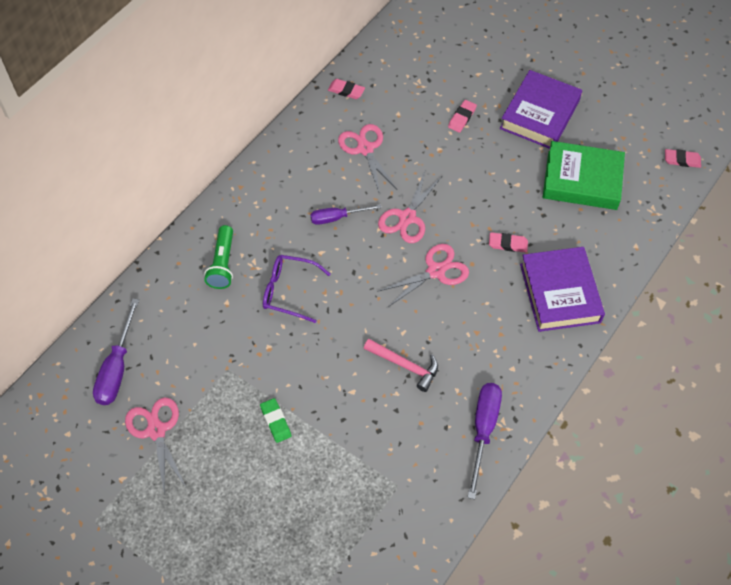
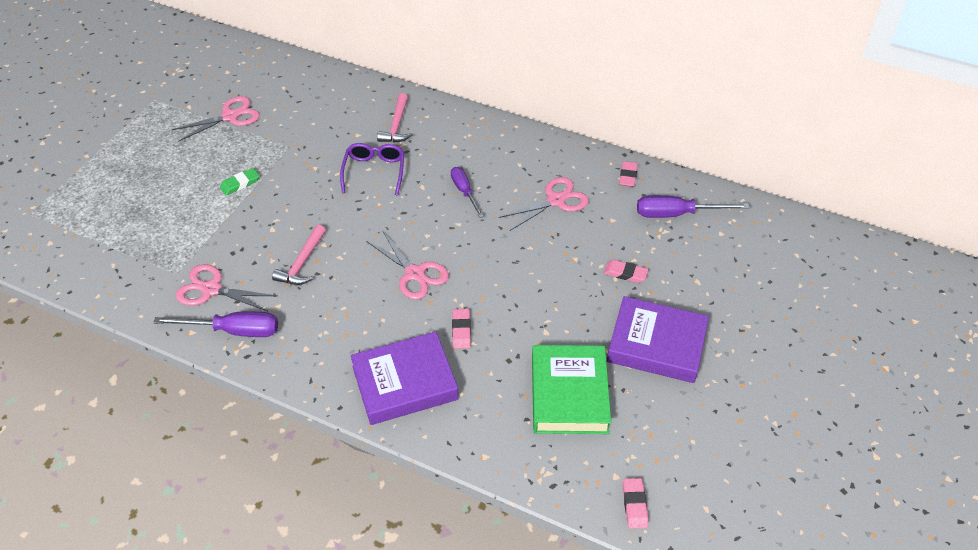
camera: 80 degrees right, 10 degrees down
purple screwdriver [93,298,139,405] -> purple screwdriver moved to [637,195,750,218]
green flashlight [204,225,233,289] -> pink hammer [377,93,413,142]
pink scissors [378,171,443,243] -> pink scissors moved to [176,264,277,311]

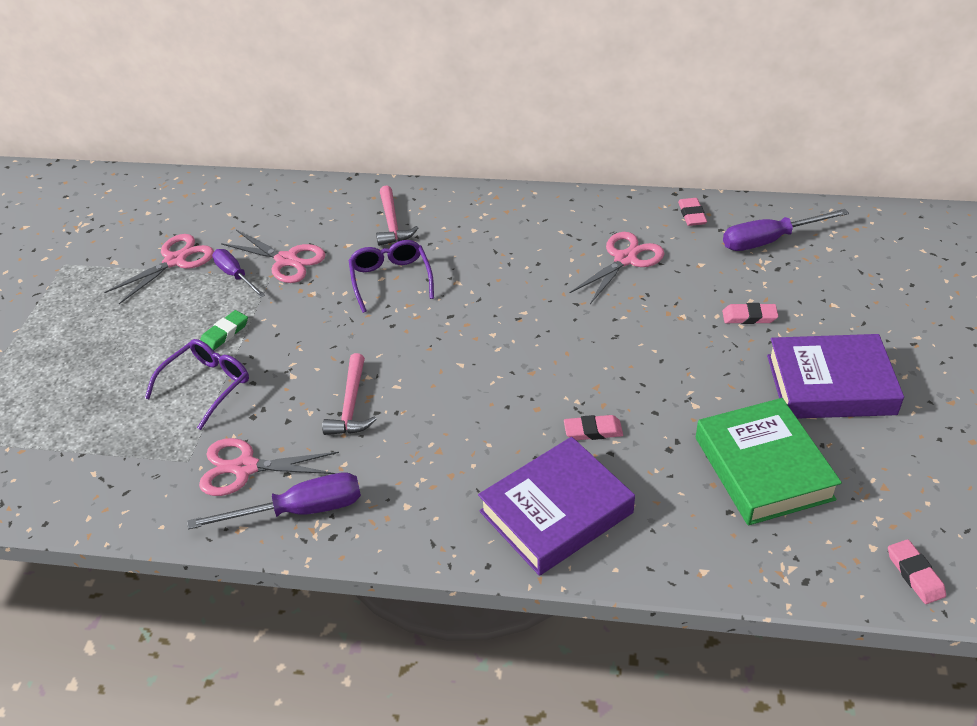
camera: 15 degrees left, 5 degrees down
pink scissors [366,230,449,300] -> pink scissors moved to [221,230,326,283]
purple screwdriver [451,167,484,218] -> purple screwdriver moved to [212,249,265,298]
pink eraser [452,309,471,349] -> pink eraser turned 75 degrees counterclockwise [564,415,623,440]
none -> purple glasses [145,339,249,430]

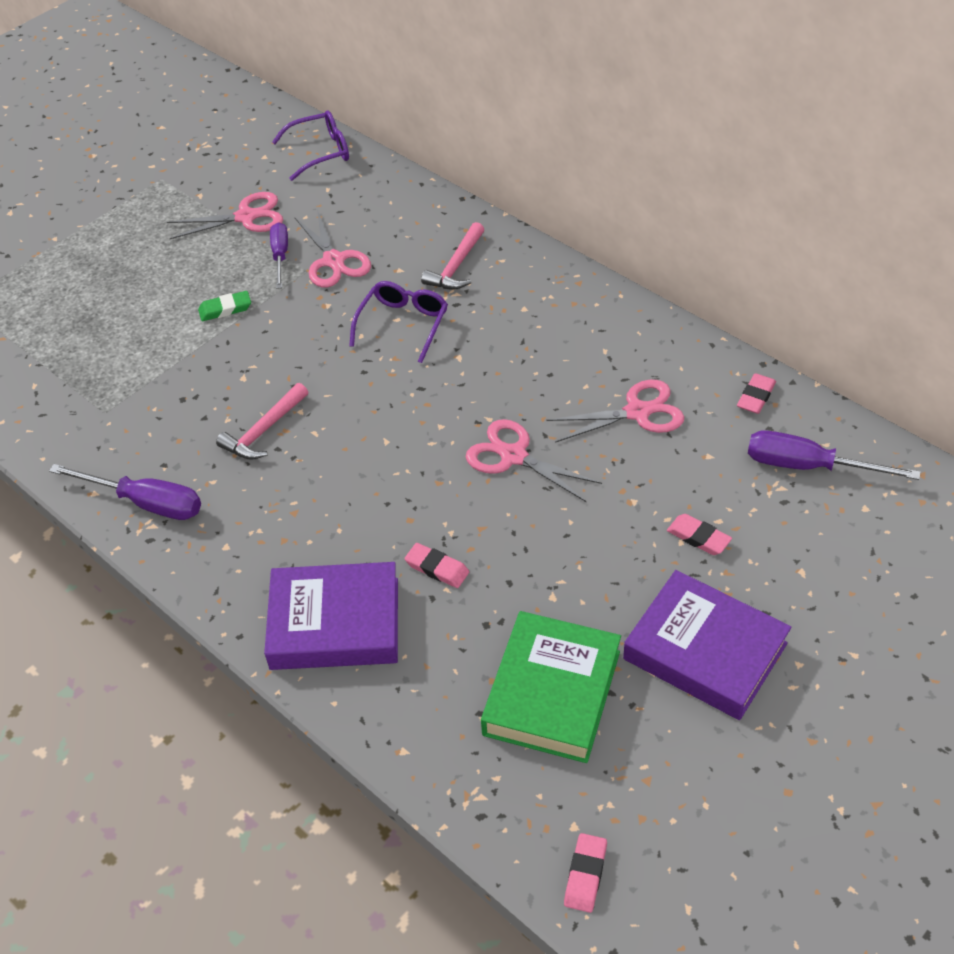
camera: 35 degrees right, 5 degrees up
purple glasses [145,339,249,430] -> purple glasses moved to [272,110,349,181]
pink scissors [199,438,339,496] -> pink scissors moved to [466,419,602,502]

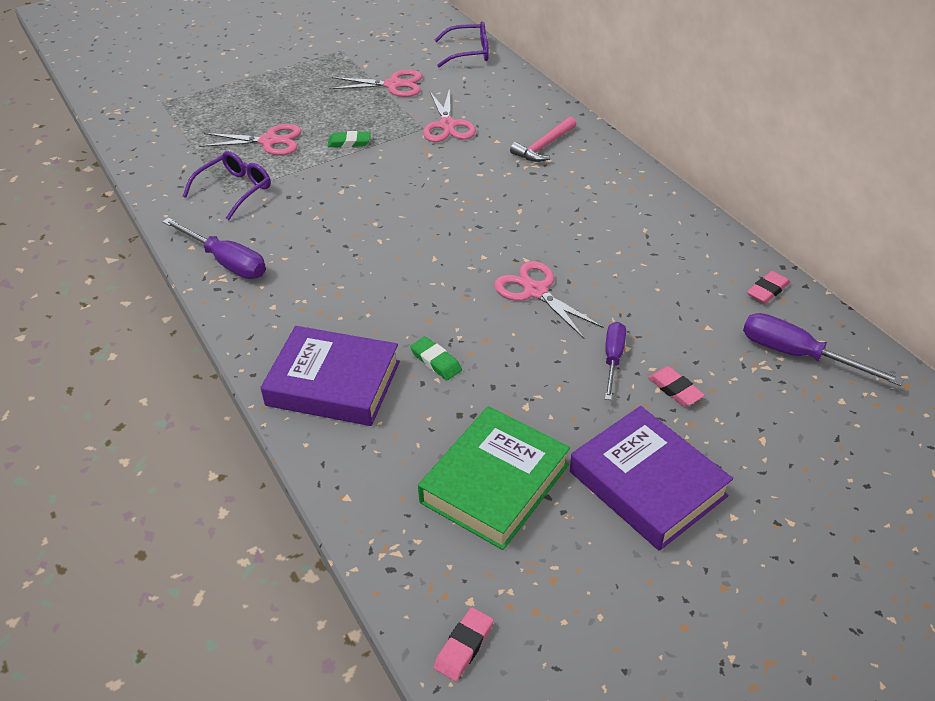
camera: 15 degrees right, 5 degrees down
pink hammer [216,383,308,460] -> none
purple screwdriver [270,222,288,289] -> purple screwdriver moved to [605,322,626,400]
purple glasses [349,281,448,363] -> purple glasses moved to [183,151,271,220]
pink eraser [404,543,469,588] -> green eraser [410,336,462,380]
pink scissors [547,380,684,443] -> pink scissors moved to [199,124,302,155]

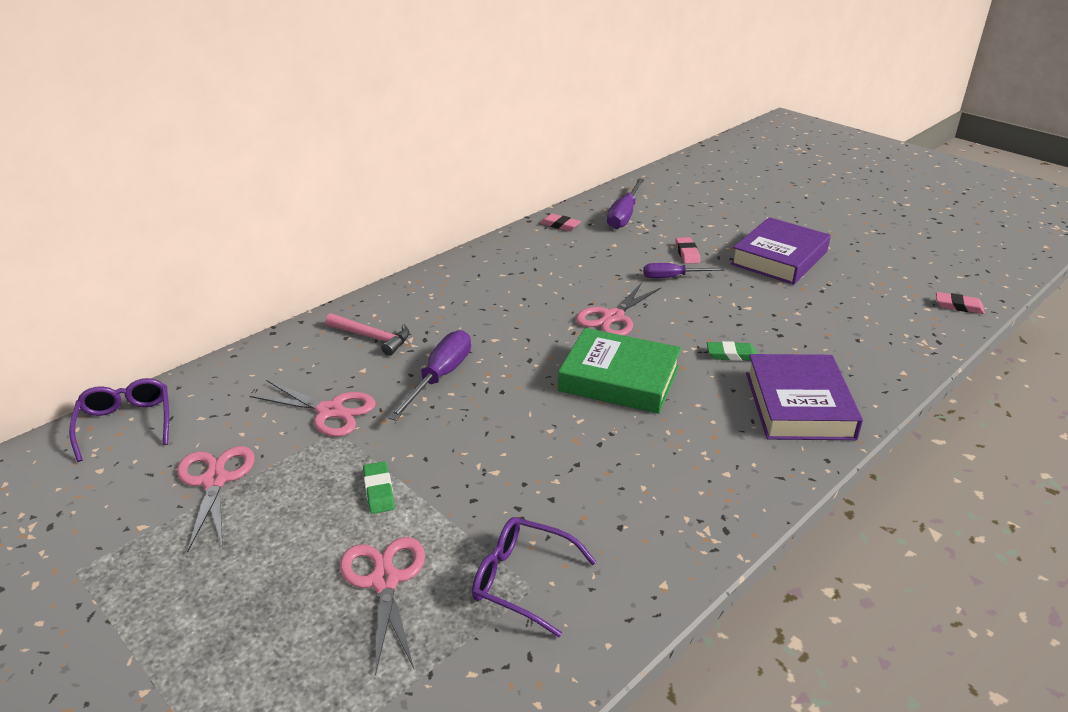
camera: 105 degrees left, 10 degrees down
purple screwdriver [162,218,266,279] -> purple screwdriver moved to [388,330,471,421]
green eraser [410,336,462,380] -> green eraser turned 60 degrees clockwise [707,341,757,361]
green book [418,406,570,550] -> green book moved to [558,328,681,414]
pink scissors [423,88,476,142] -> pink scissors turned 45 degrees clockwise [250,380,376,437]
pink eraser [648,366,705,407] -> pink eraser turned 45 degrees counterclockwise [676,237,700,264]

